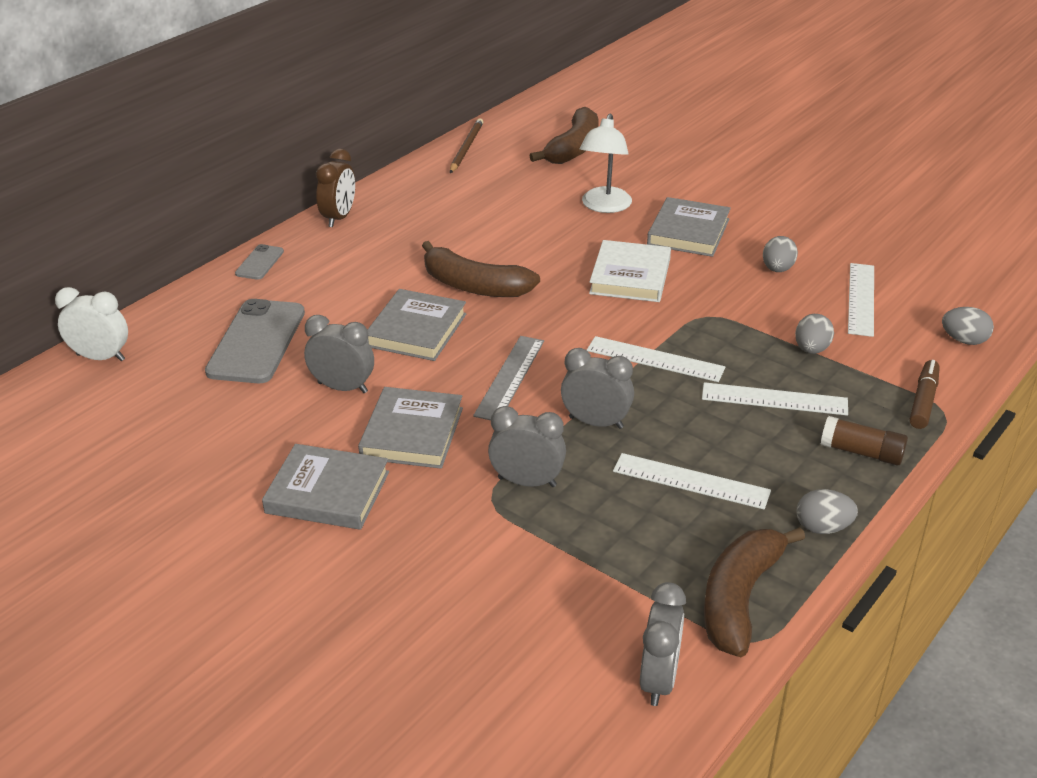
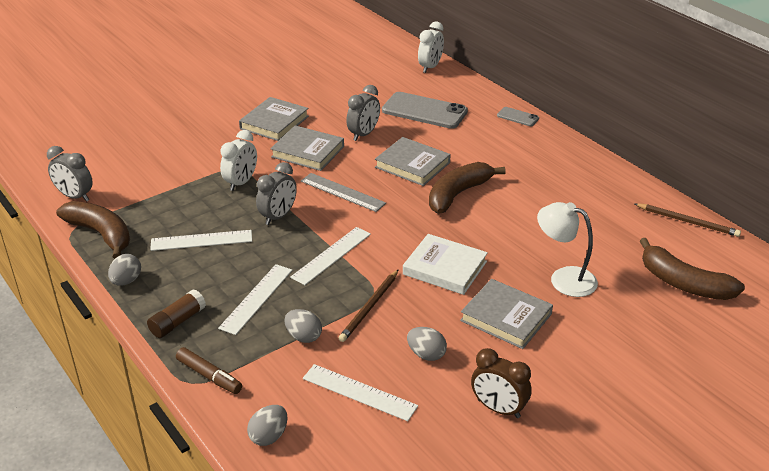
camera: 105 degrees right, 0 degrees up
brown clock [316,149,355,227] -> brown clock moved to [471,348,532,418]
grey clock [488,406,566,487] -> white clock [220,130,257,191]
white ruler [613,453,771,509] -> white ruler turned 45 degrees clockwise [150,230,252,251]
none -> brown pencil [339,269,399,342]

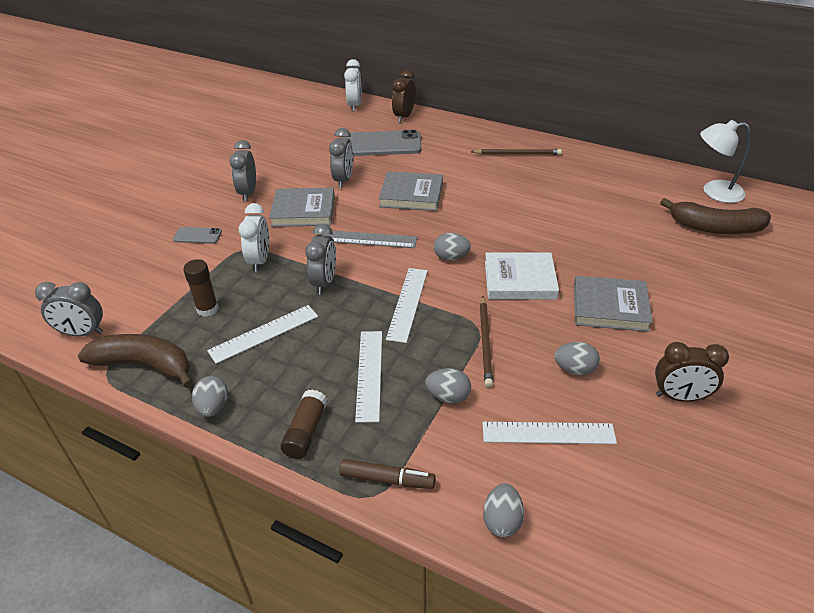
camera: 25 degrees left, 5 degrees up
grey book [239,97,309,141] -> grey clock [229,140,256,201]
brown banana [429,162,506,214] -> none
grey phone [497,107,539,126] -> grey phone moved to [173,227,222,244]
white lamp [537,202,598,297] -> white lamp moved to [700,120,751,203]
brown pencil [635,203,741,237] -> brown pencil moved to [471,149,562,155]
none -> brown glue stick [183,259,219,317]
none -> brown clock [392,69,415,123]
none -> grey egg [434,233,471,260]

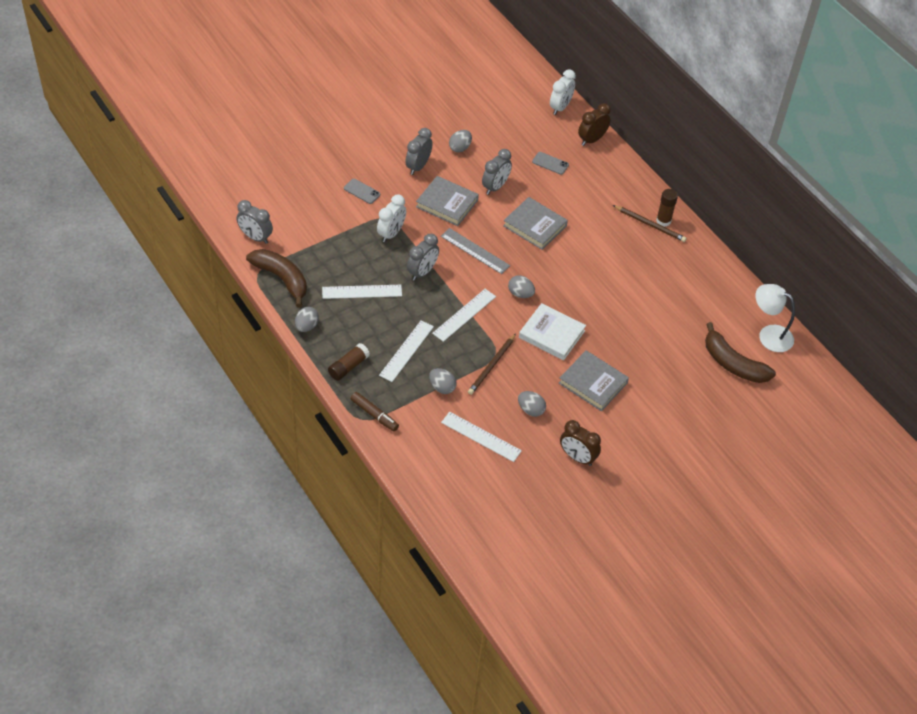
camera: 25 degrees right, 10 degrees up
brown glue stick [183,259,219,317] -> brown glue stick moved to [656,189,678,227]
grey phone [343,130,422,156] -> grey phone [532,152,569,175], size x0.49
grey egg [483,483,524,537] -> grey egg moved to [449,130,472,152]

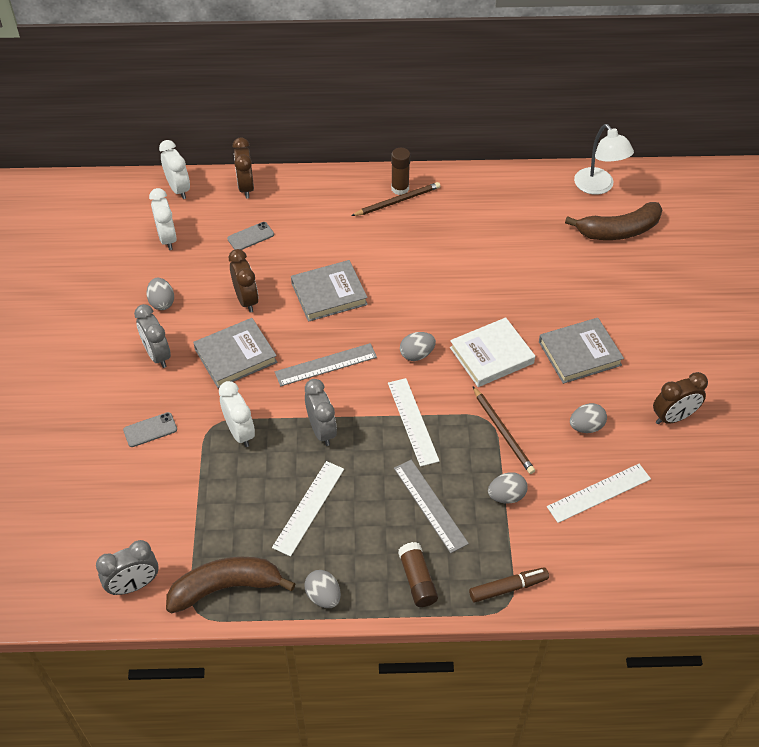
camera: 55 degrees left, 0 degrees up
white ruler [379,320,434,382] -> grey ruler [394,460,469,553]
grey clock [482,149,512,195] -> brown clock [229,249,258,313]
white lamp [755,284,795,352] -> white lamp turned 90 degrees counterclockwise [574,124,634,195]
none -> white clock [149,188,177,250]

